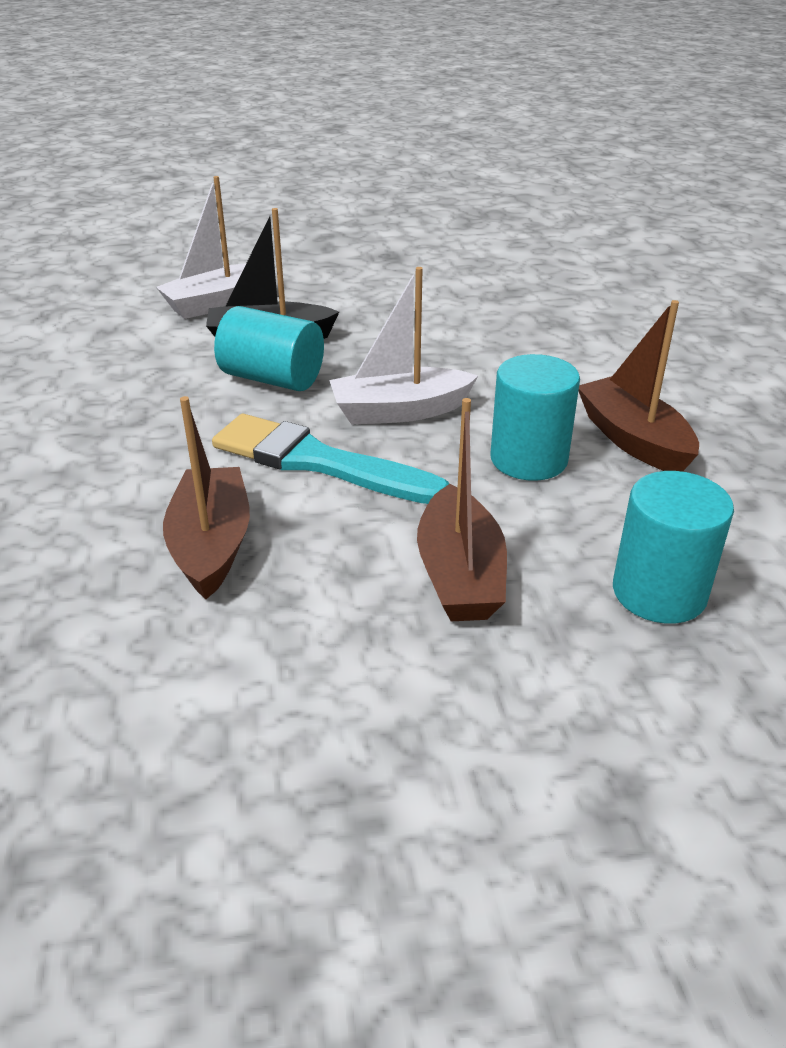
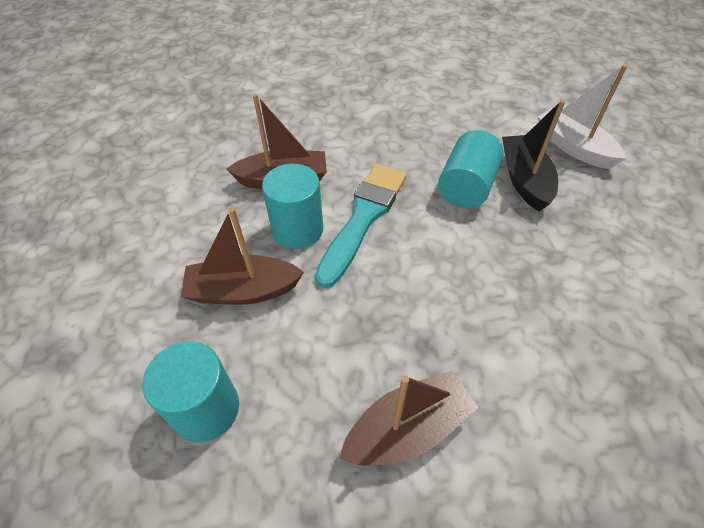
camera: 90 degrees right, 15 degrees up
white boat [329,267,478,425] -> none
turquoise cylinder [491,354,580,481] -> turquoise cylinder moved to [262,164,323,249]

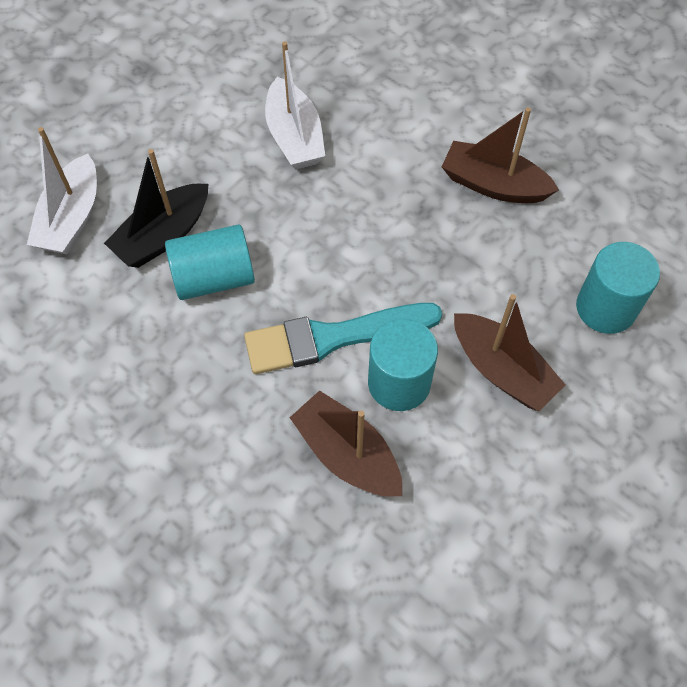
camera: 130 degrees left, 10 degrees up
none -> white boat [265,41,325,169]

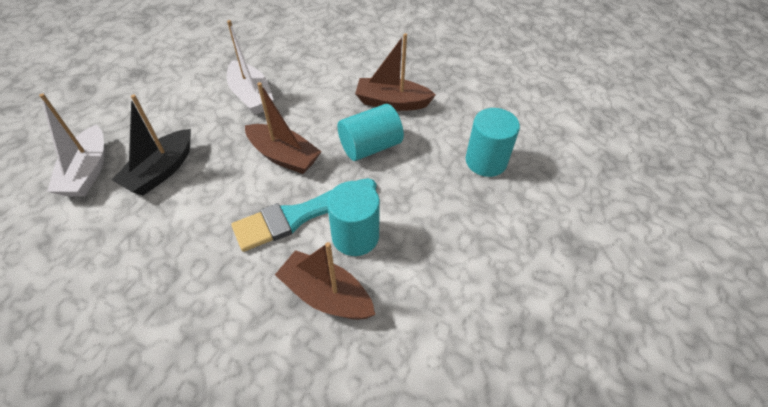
camera: 15 degrees left, 10 degrees down
turquoise cylinder [165,224,255,300] -> turquoise cylinder moved to [337,104,404,161]
brown boat [454,294,565,411] -> brown boat moved to [245,82,322,174]

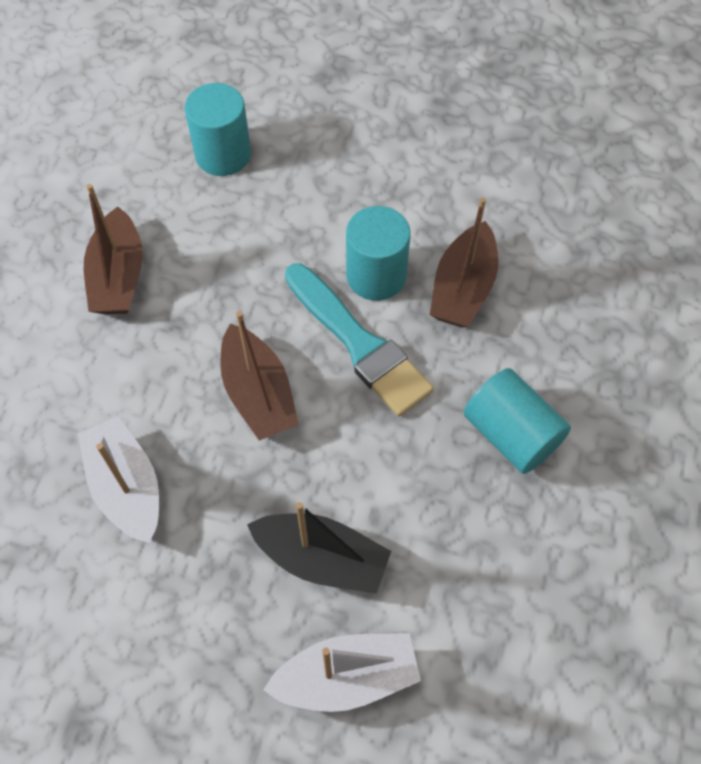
camera: 100 degrees left, 10 degrees up
white boat [227,20,274,115] -> white boat turned 75 degrees counterclockwise [78,416,159,543]
brown boat [245,82,322,174] -> brown boat turned 135 degrees clockwise [220,311,299,441]
turquoise cylinder [337,104,404,161] -> turquoise cylinder moved to [464,368,571,474]

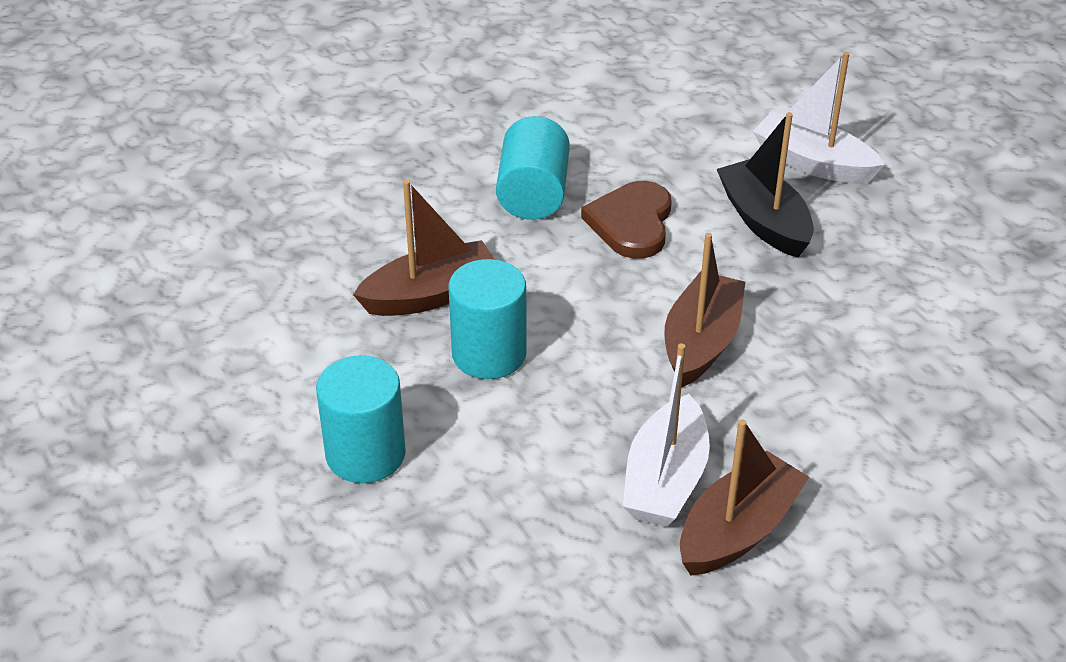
camera: 135 degrees left, 20 degrees down
white boat [78,416,159,543] -> white boat moved to [623,343,710,527]
turquoise cylinder [184,83,251,176] -> turquoise cylinder moved to [316,355,406,483]
turquoise brush [285,263,434,417] -> none
none -> brown heart [581,181,672,259]

